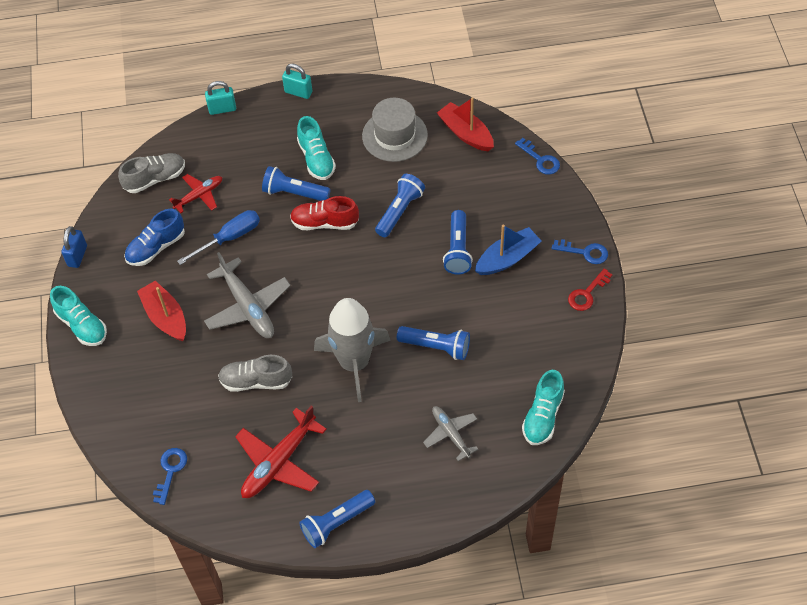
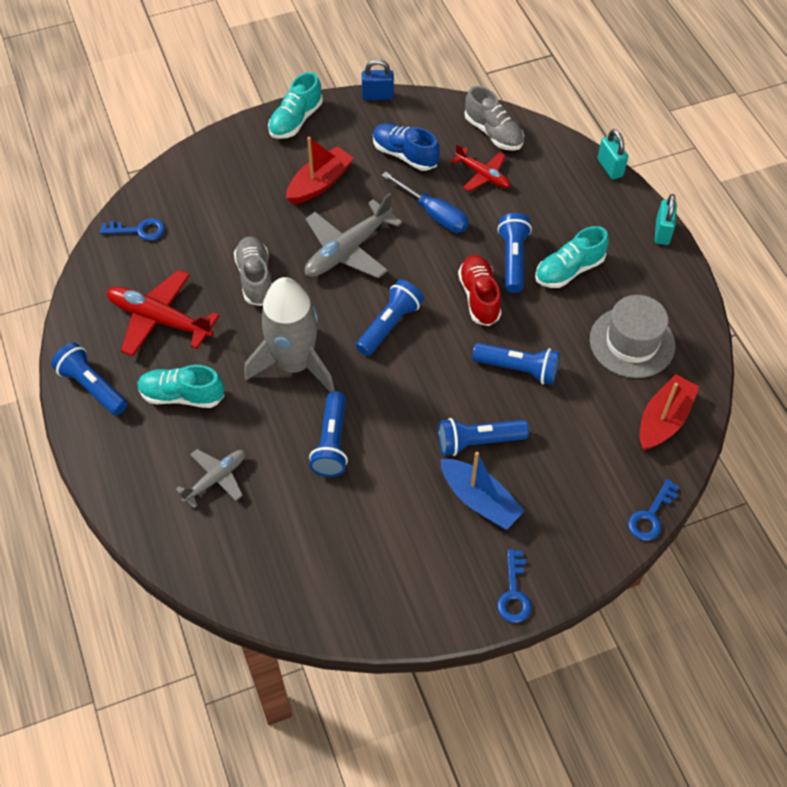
camera: 75 degrees right, 0 degrees up
turquoise shoe [522,370,565,445] -> turquoise shoe moved to [137,365,224,408]
red key [568,268,613,311] -> none
none -> blue flashlight [356,280,424,356]

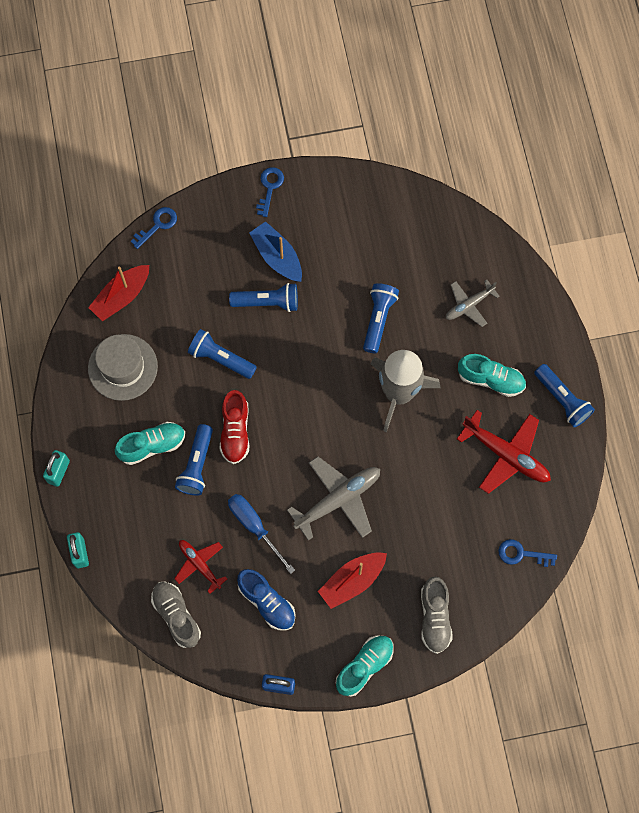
camera: 170 degrees left, 15 degrees up
grey shoe [234,237,272,306] -> grey shoe moved to [421,576,452,654]
blue flashlight [356,280,424,356] -> none

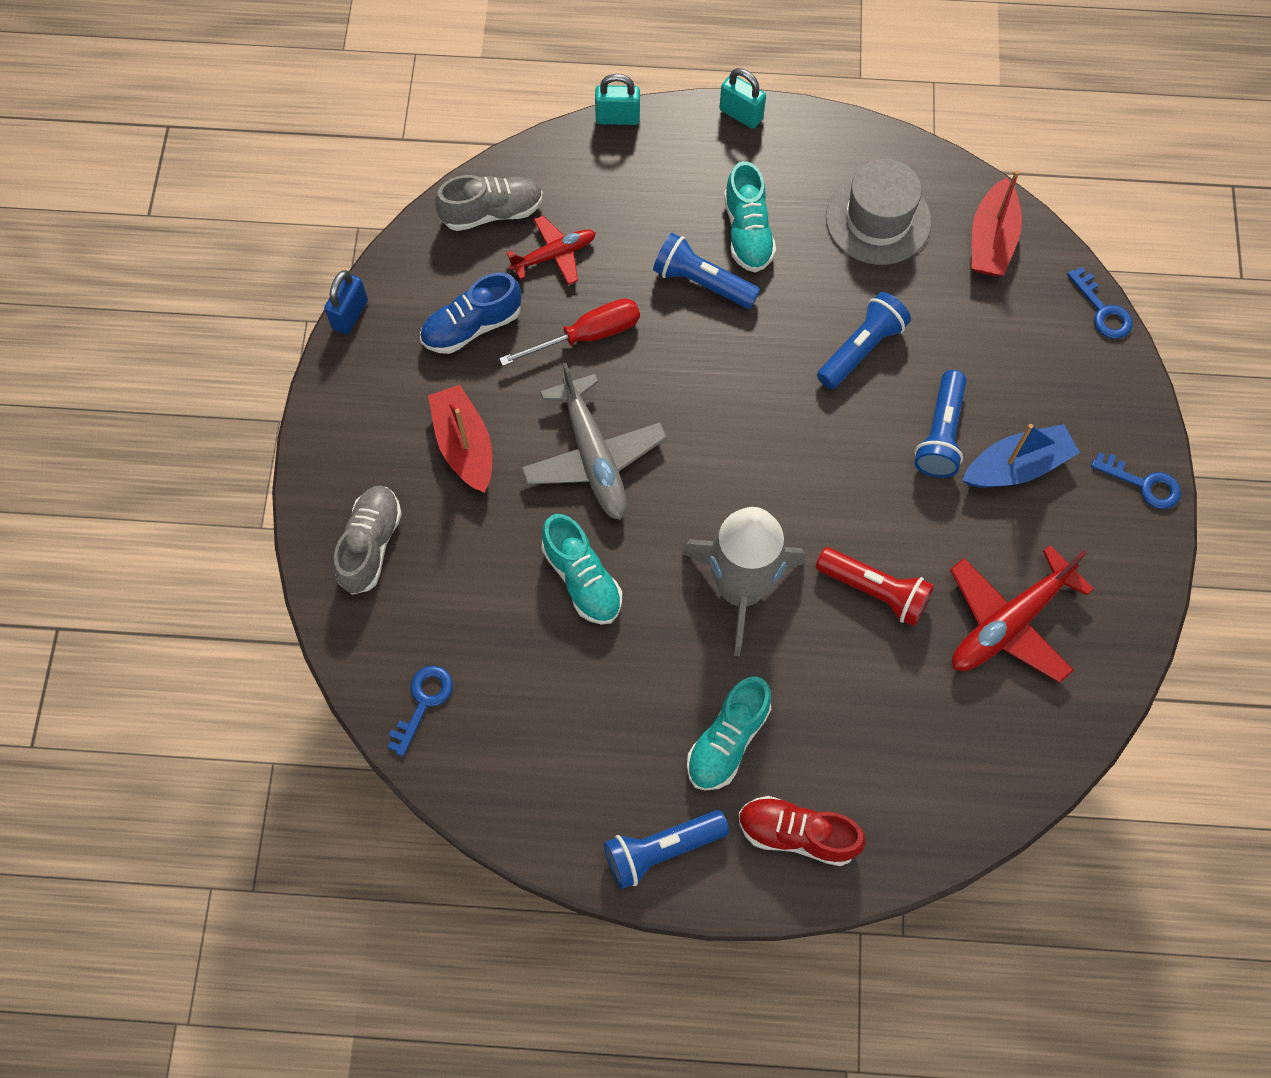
camera: 105 degrees right, 5 degrees down
red boat [88,265,149,321] -> red boat turned 135 degrees counterclockwise [972,170,1022,276]
red shoe [220,390,250,464] -> red shoe moved to [738,796,866,866]
blue screwdriver [228,494,295,574] -> red screwdriver [499,298,640,366]
turquoise shoe [336,635,394,697] -> turquoise shoe moved to [541,514,622,625]
blue flashlight [363,283,399,353] -> red flashlight [816,547,934,626]
grey shoe [421,576,452,654] -> grey shoe turned 90 degrees clockwise [334,486,402,595]
grey plane [446,280,500,327] -> none
red plane [457,410,551,494] -> red plane moved to [950,545,1094,683]

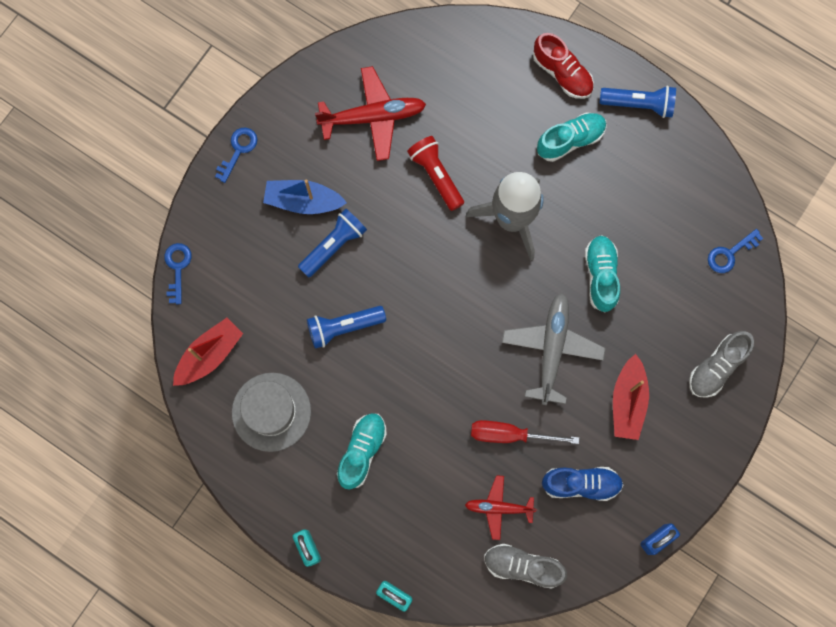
camera: 150 degrees left, 10 degrees up
blue flashlight [653,233,760,309] -> none
blue key [1091,452,1181,509] -> blue key turned 60 degrees clockwise [215,127,257,183]

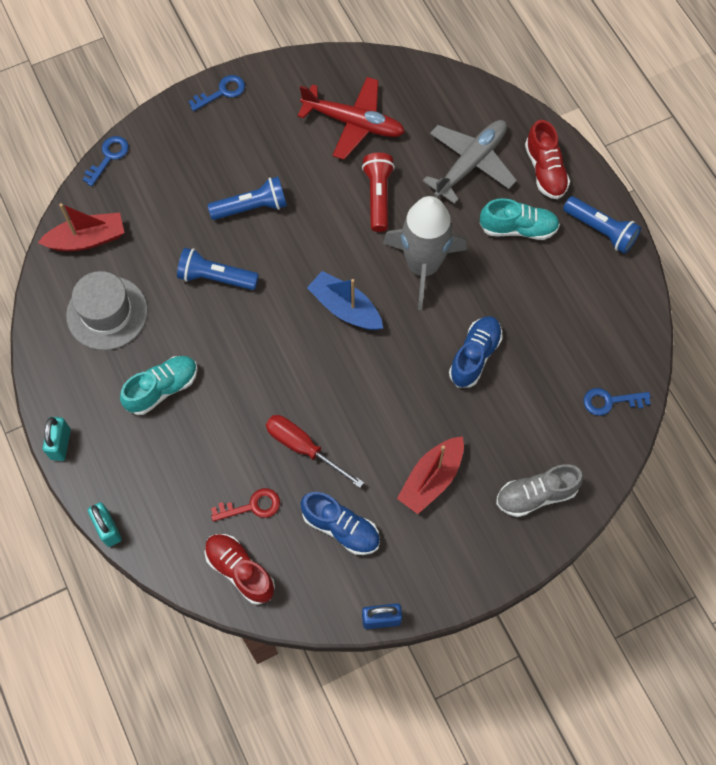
camera: 30 degrees right, 10 degrees down
blue boat [263,179,347,214] -> blue boat moved to [307,271,383,330]
red plane [465,475,537,540] -> red key [211,488,280,521]
grey shoe [484,544,567,589] -> red shoe [204,534,275,605]
grey plane [502,293,606,405] -> grey plane moved to [423,120,517,204]
turquoise shoe [585,235,620,312] -> blue shoe [449,316,503,388]

